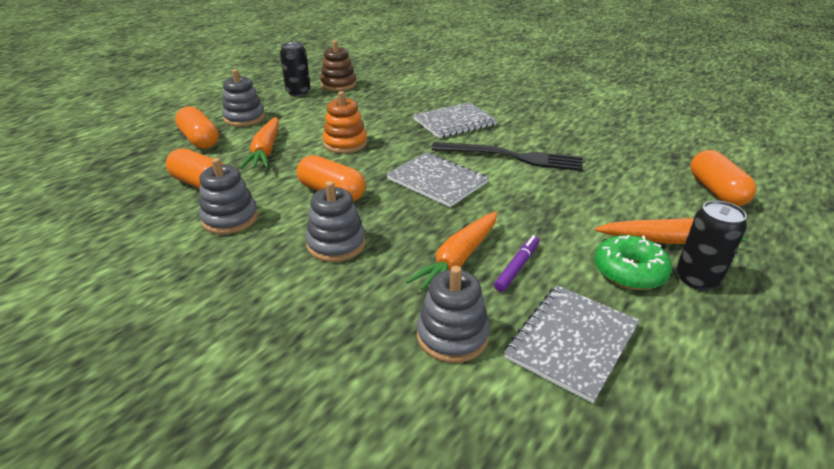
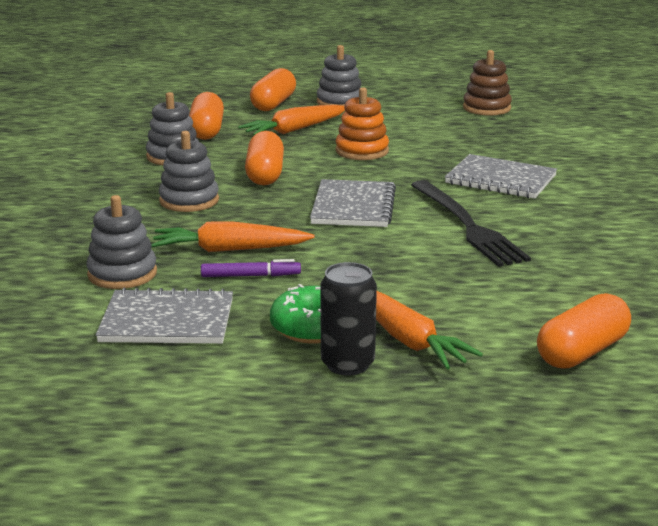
camera: 55 degrees right, 10 degrees down
black can [280,42,310,96] -> none

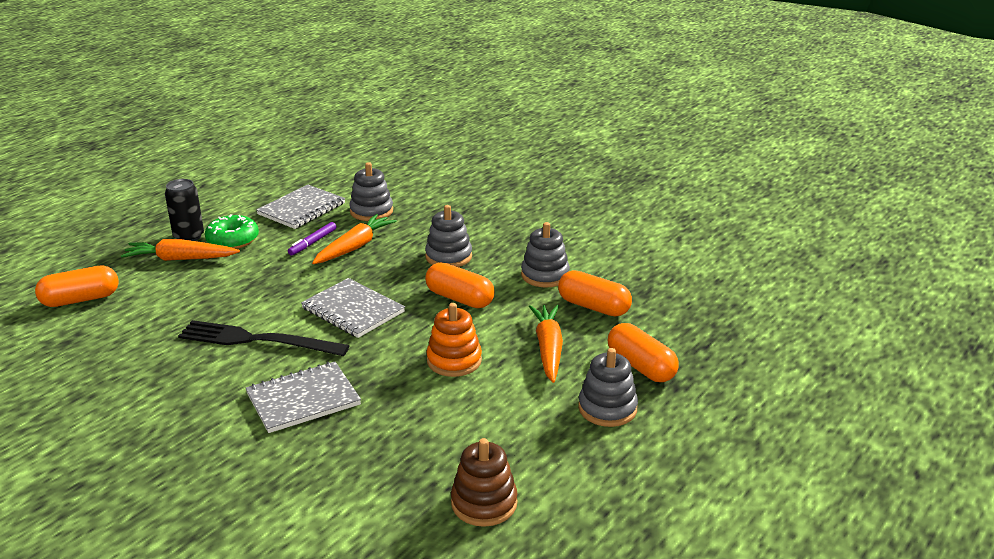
camera: 125 degrees right, 5 degrees up
orange capsule [537,293,631,369] -> orange capsule turned 75 degrees clockwise [35,266,119,307]

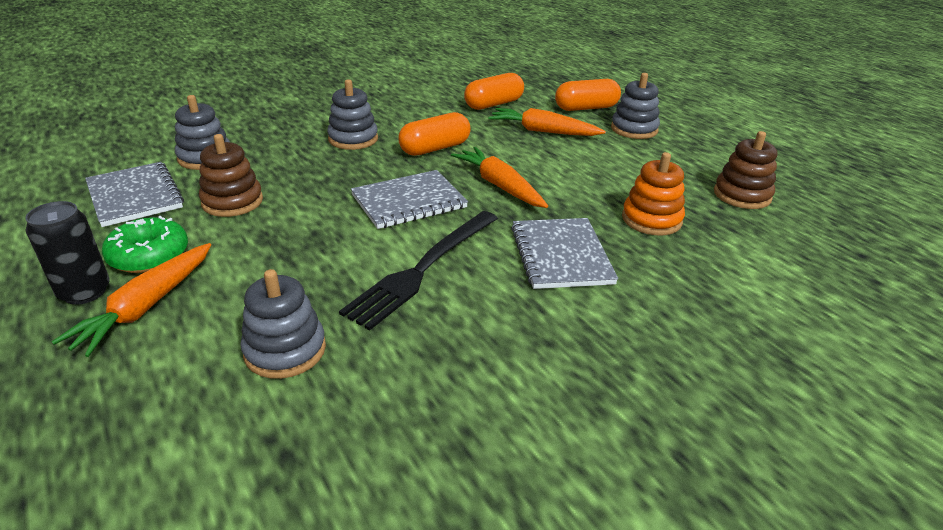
camera: 70 degrees left, 5 degrees up
orange capsule [35,266,119,307] -> none
purple marker [288,222,337,256] -> brown stacking toy [199,134,263,217]
orange carrot [312,214,397,264] -> orange carrot moved to [451,147,548,208]
orange stacking toy [426,303,482,377] -> orange stacking toy moved to [622,152,685,236]
grey stacking toy [521,222,570,288] -> grey stacking toy moved to [240,269,326,379]

